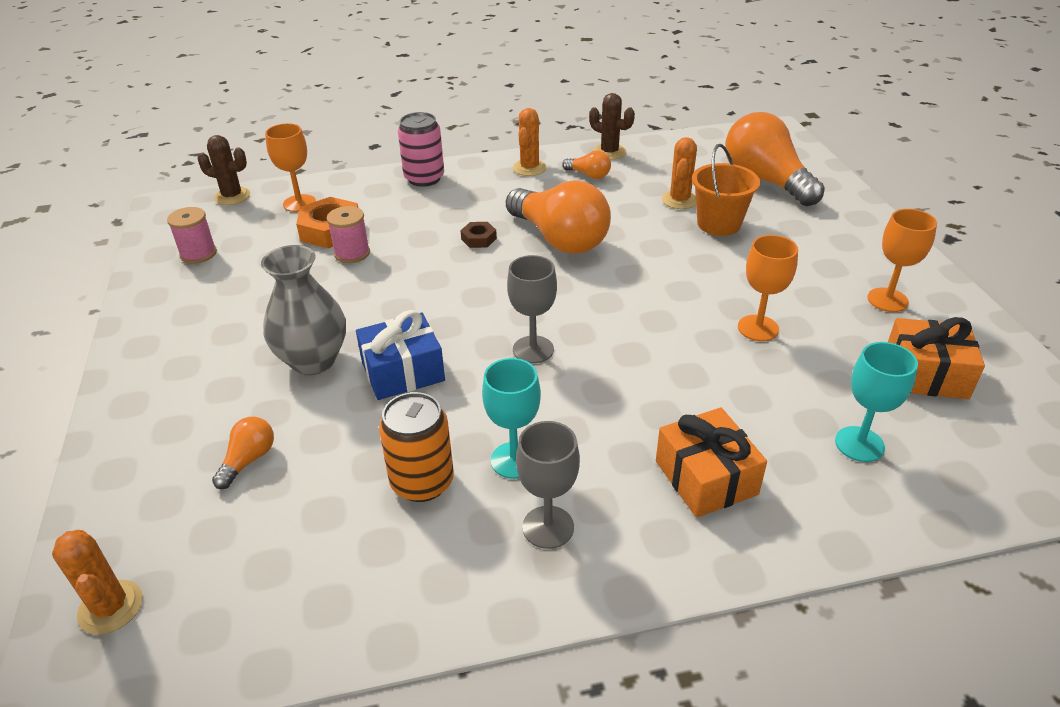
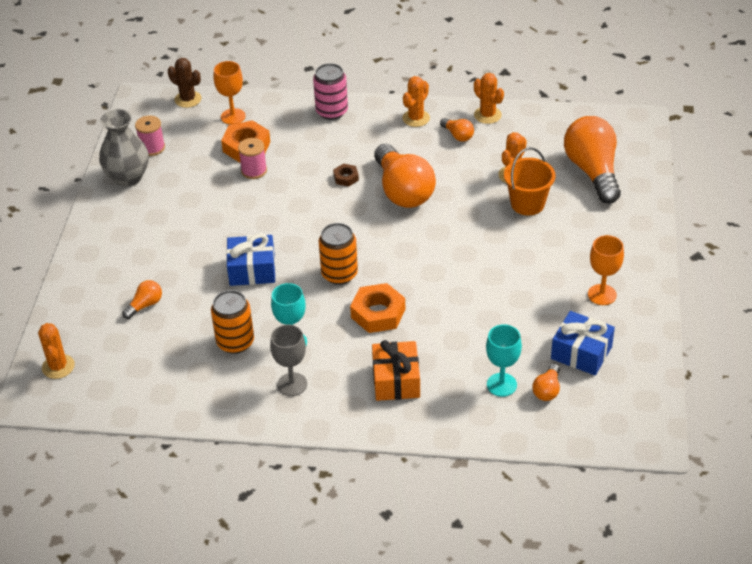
camera: 20 degrees right, 5 degrees up
grey vase [261,245,346,375] -> grey vase moved to [99,109,149,187]
grey goblet [507,255,557,363] -> orange can [319,223,358,285]
brown cactus [589,93,635,160] -> orange cactus [474,73,504,124]
orange goblet [738,235,798,341] -> none
orange gift [888,317,985,399] -> blue gift [551,311,615,375]
none -> orange nut [350,283,405,333]
none -> orange light bulb [532,364,560,401]

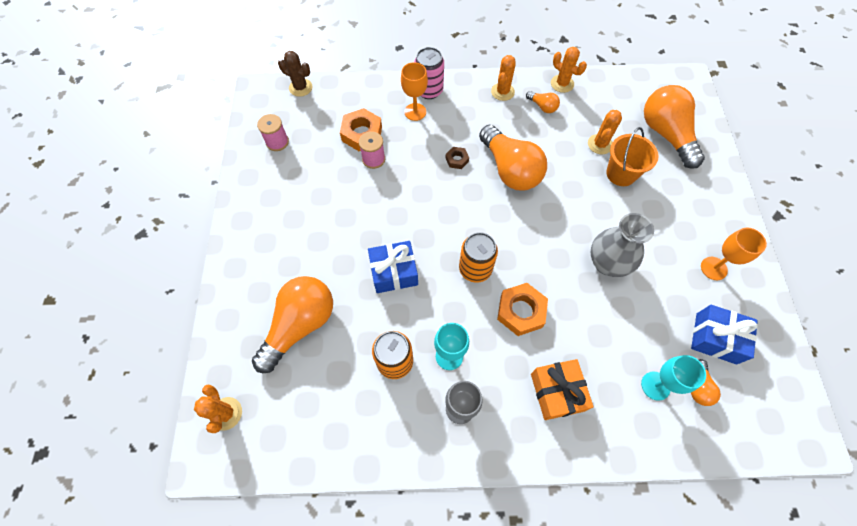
camera: 10 degrees left, 20 degrees up
grey vase [99,109,149,187] -> grey vase moved to [590,213,654,277]
orange light bulb [122,280,162,319] -> orange light bulb [252,276,333,373], size x2.25
orange goblet [214,61,246,125] -> orange goblet moved to [401,62,428,121]

